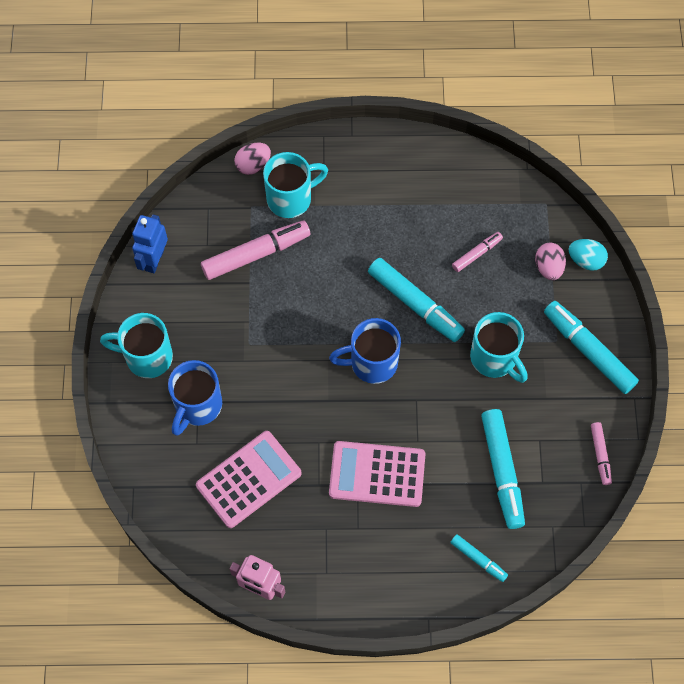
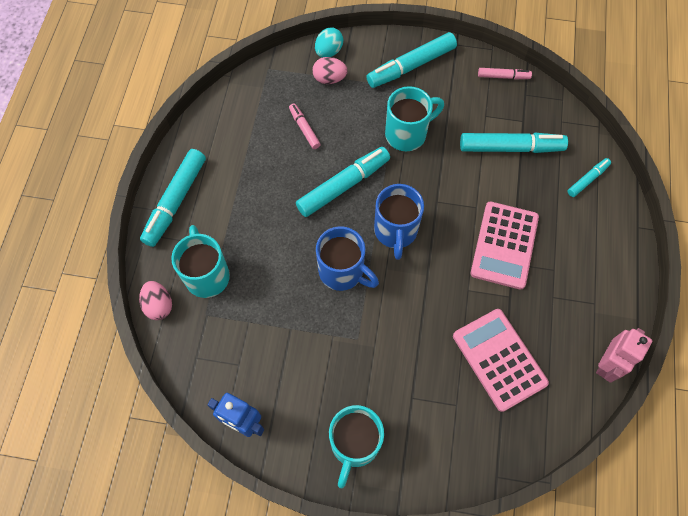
camera: 80 degrees left, 0 degrees up
blue mug [168,360,222,436] -> blue mug moved to [316,226,379,291]
pink marker [201,221,310,280] -> none
none -> turquoise marker [140,149,206,247]

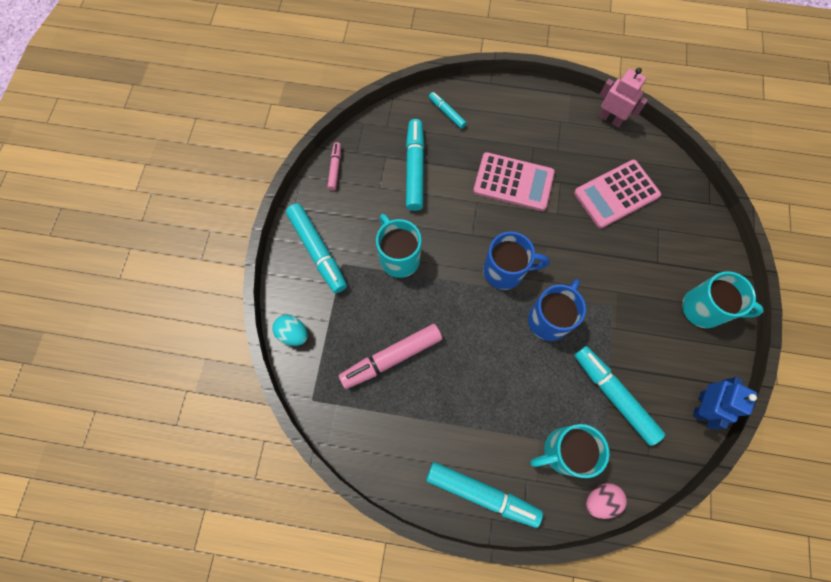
camera: 90 degrees left, 5 degrees up
pink marker [289,104,321,149] -> pink marker [339,324,442,389], size x1.89
turquoise marker [296,147,390,217] -> turquoise marker moved to [574,346,665,446]
pink egg [312,57,348,84] -> none

